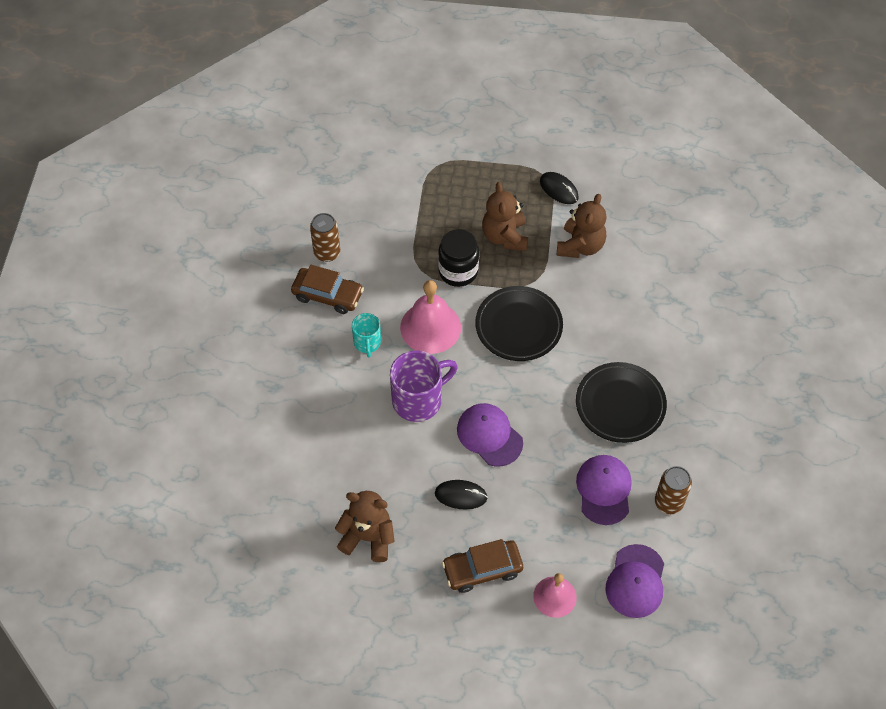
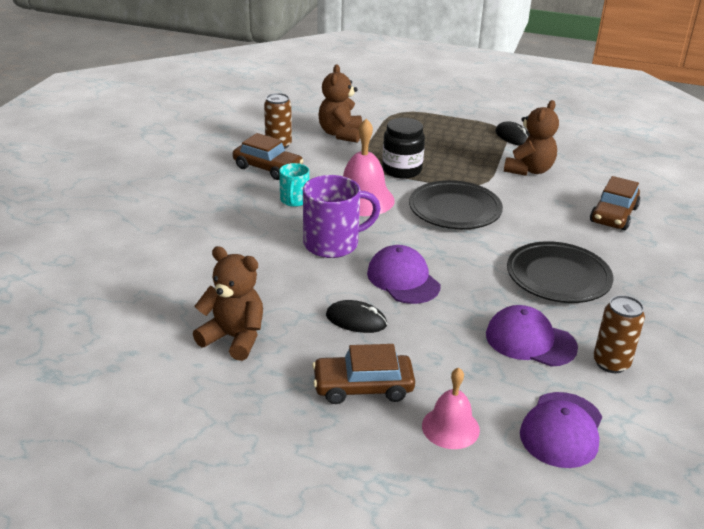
camera: 10 degrees right, 25 degrees down
brown teddy bear [482,182,528,251] -> brown teddy bear moved to [319,64,362,143]
purple cap [576,455,632,525] -> purple cap turned 75 degrees counterclockwise [486,305,578,367]
none -> brown car [590,176,640,230]

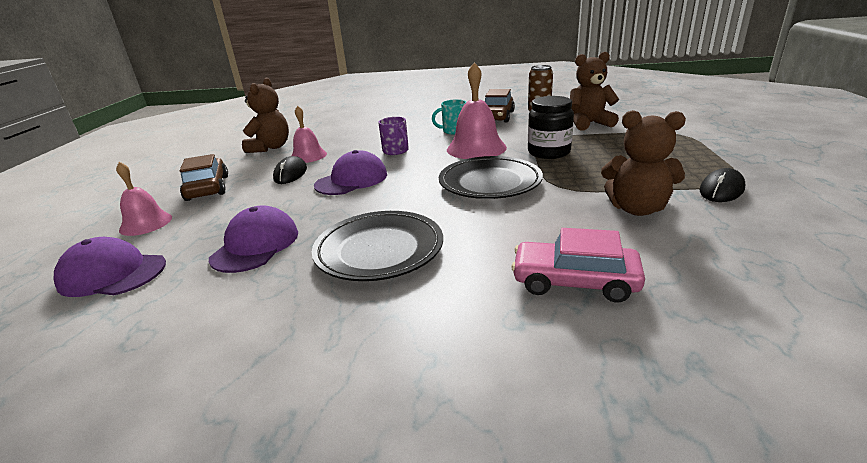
camera: 80 degrees right, 5 degrees down
purple mug [303,175,381,258] -> purple mug [378,117,409,155], size x0.57
brown car [590,176,640,230] -> pink car [511,228,645,303]
brown can [593,295,645,373] -> none
none -> pink bell [291,106,327,163]

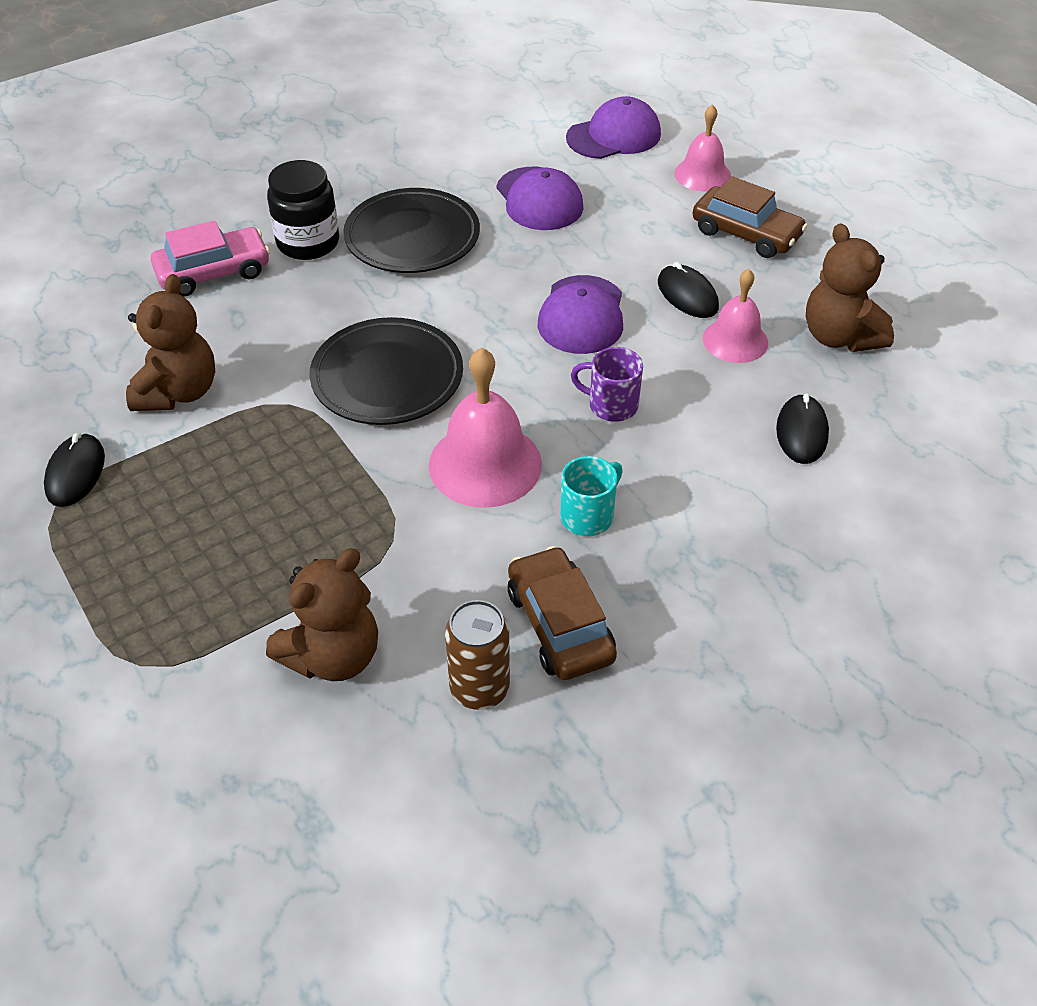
camera: 140 degrees right, 20 degrees up
black jar [528,96,574,159] -> black jar moved to [267,160,339,260]
brown teddy bear [601,110,686,216] -> brown teddy bear turned 120 degrees clockwise [126,274,215,411]
none -> black mouse [776,394,829,464]

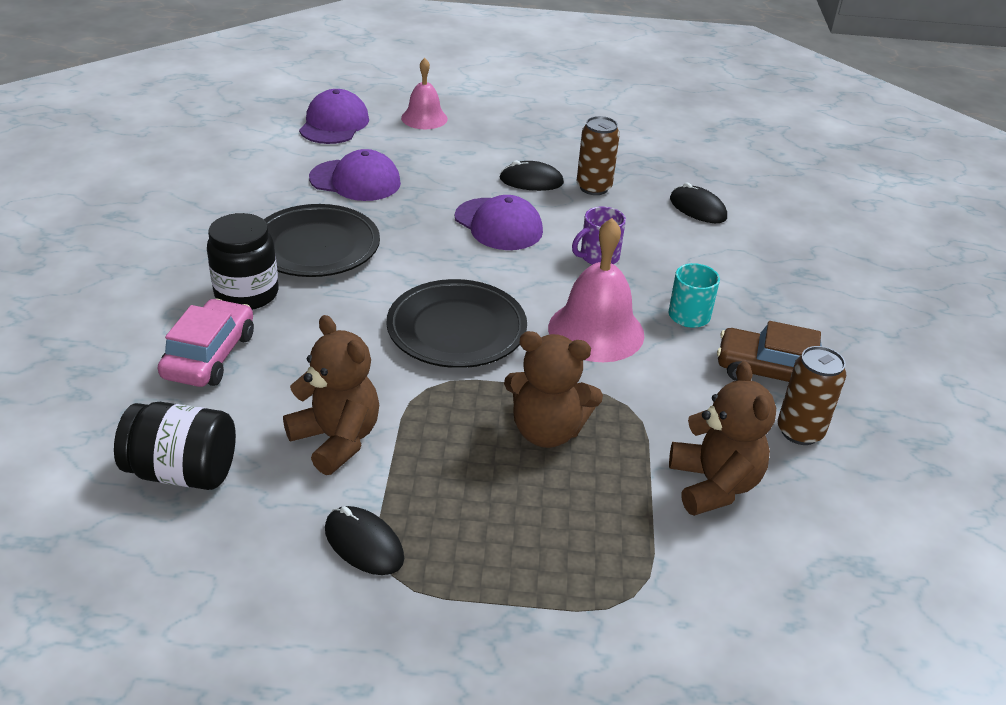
camera: 55 degrees left, 10 degrees down
brown car [693,176,807,258] -> none
pink bell [703,269,768,363] -> brown can [577,116,620,195]
brown teddy bear [806,223,894,352] -> brown teddy bear moved to [504,331,603,448]
none -> black jar [114,402,236,490]

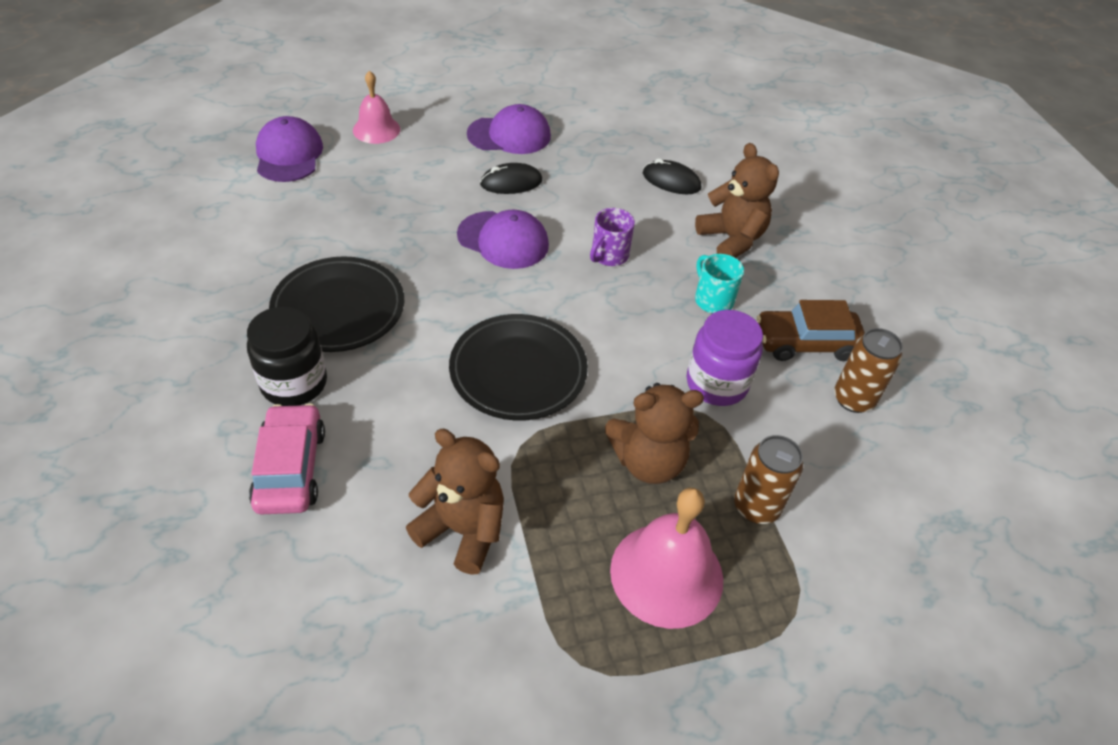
camera: 20 degrees left, 10 degrees up
black jar [114,402,236,490] -> none
purple cap [309,149,401,201] -> purple cap moved to [467,104,551,154]
black mouse [325,506,404,575] -> none
pink bell [548,218,645,362] -> pink bell moved to [610,488,723,629]
brown can [577,116,620,195] -> brown can moved to [734,435,803,524]
brown teddy bear [669,361,776,516] -> brown teddy bear moved to [695,143,779,258]
none -> purple jar [686,310,763,406]

